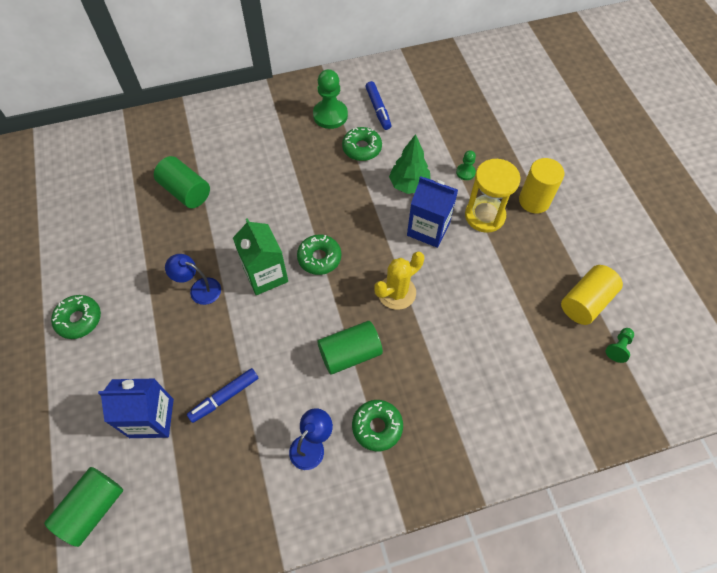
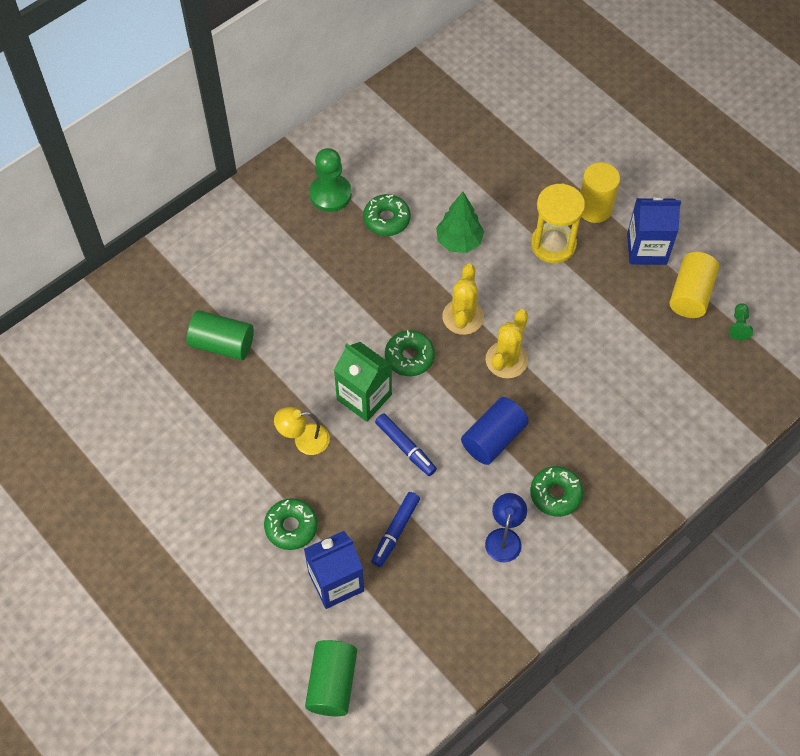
camera: 25 degrees left, 0 degrees up
green donut [51,295,101,339] -> green donut moved to [264,499,318,550]
blue lamp [165,254,221,305] -> yellow lamp [274,407,330,455]
green cylinder [317,321,383,375] -> blue cylinder [461,397,529,465]
blue marker [365,81,391,130] -> blue marker moved to [375,413,437,476]
blue carton [407,176,458,248] -> blue carton moved to [627,196,681,265]
green pawn [456,150,476,180] -> none
none -> yellow cactus [442,264,484,335]

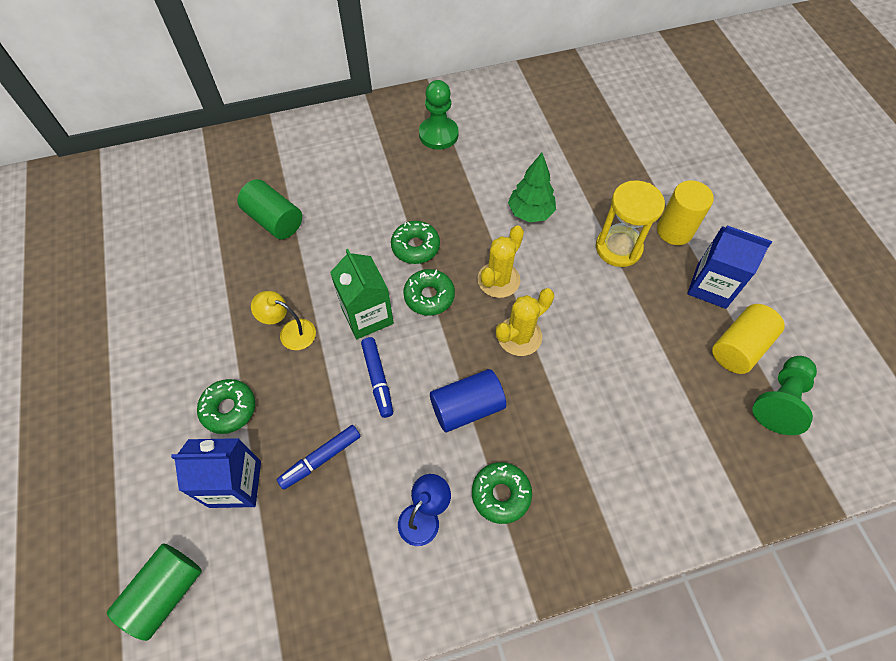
camera: 25 degrees right, 0 degrees up
green donut [363,194,411,236] -> green donut moved to [391,221,440,264]
green pawn [729,303,753,341] -> green pawn [752,356,817,435], size x1.92

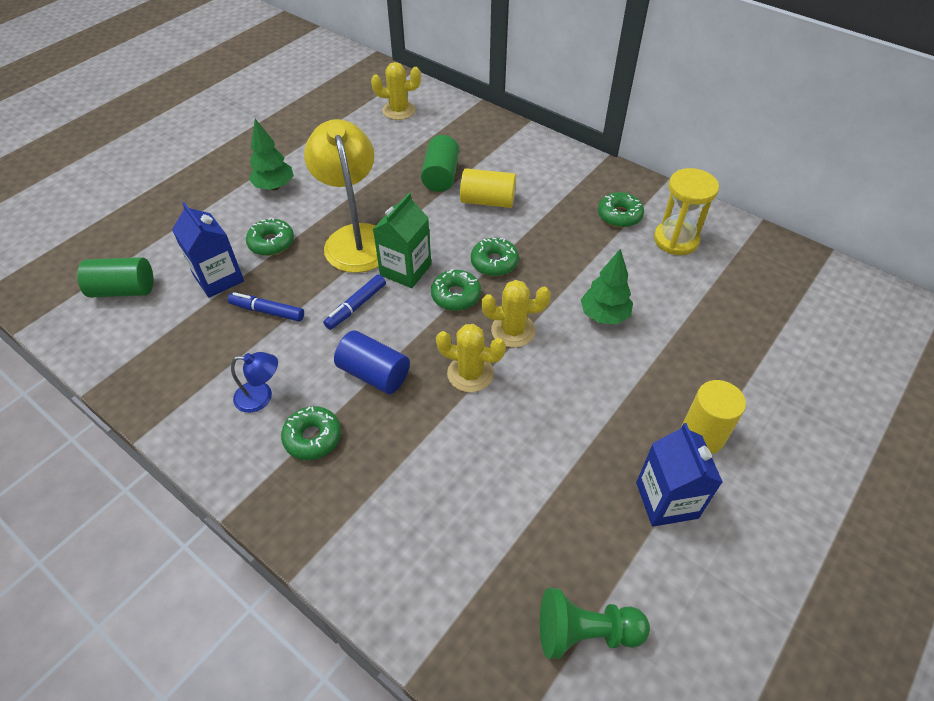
camera: 55 degrees right, 10 degrees down
yellow lamp [251,291,316,350] -> yellow lamp [304,119,379,273], size x2.17
green pawn [419,80,458,150] -> green donut [598,192,644,228]
yellow hourglass [596,180,665,267] -> yellow hourglass moved to [654,168,719,255]
yellow cylinder [712,304,785,374] -> yellow cylinder moved to [460,168,516,208]
none -> green tree [249,119,294,190]
none -> yellow cactus [371,62,421,120]

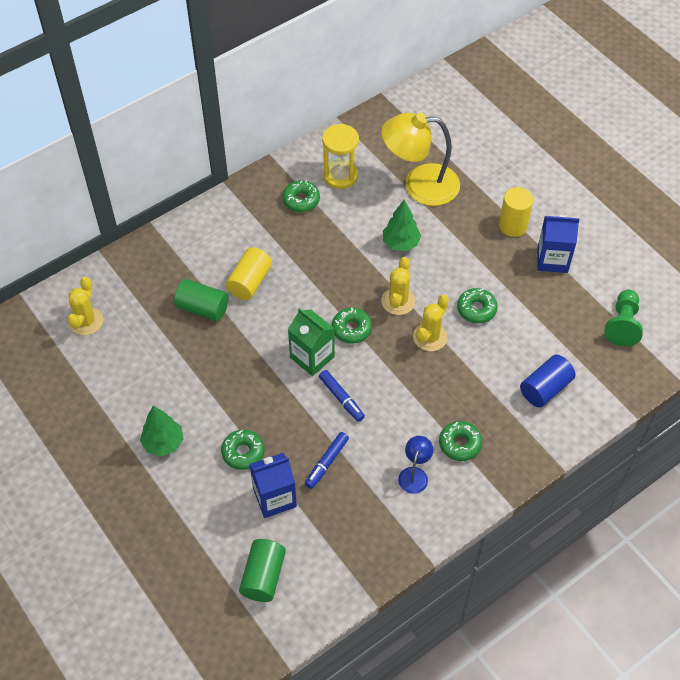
camera: 75 degrees left, 5 degrees up
yellow lamp [304,119,379,273] -> yellow lamp moved to [381,113,460,206]
blue cylinder [334,330,410,394] -> blue cylinder moved to [520,355,576,407]
green donut [471,238,519,276] -> green donut moved to [457,288,498,323]

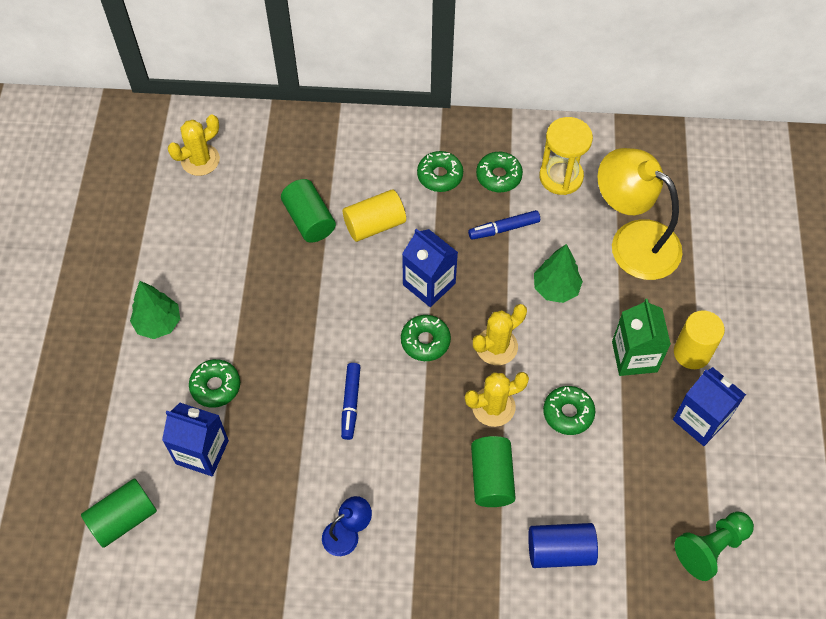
camera: 40 degrees right, 5 degrees up
green carton [288,308,335,376] -> green carton moved to [612,299,671,376]
blue marker [305,432,349,489] -> blue marker moved to [468,210,540,240]
green donut [439,421,482,461] -> green donut moved to [417,151,463,192]
none -> blue carton [402,229,458,307]
none -> green cylinder [471,436,516,507]

